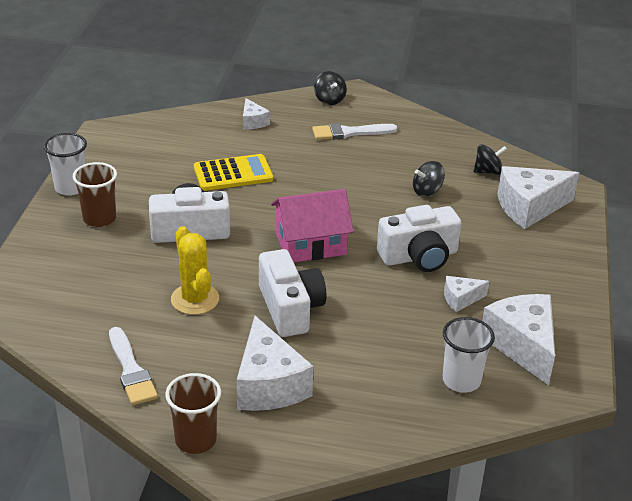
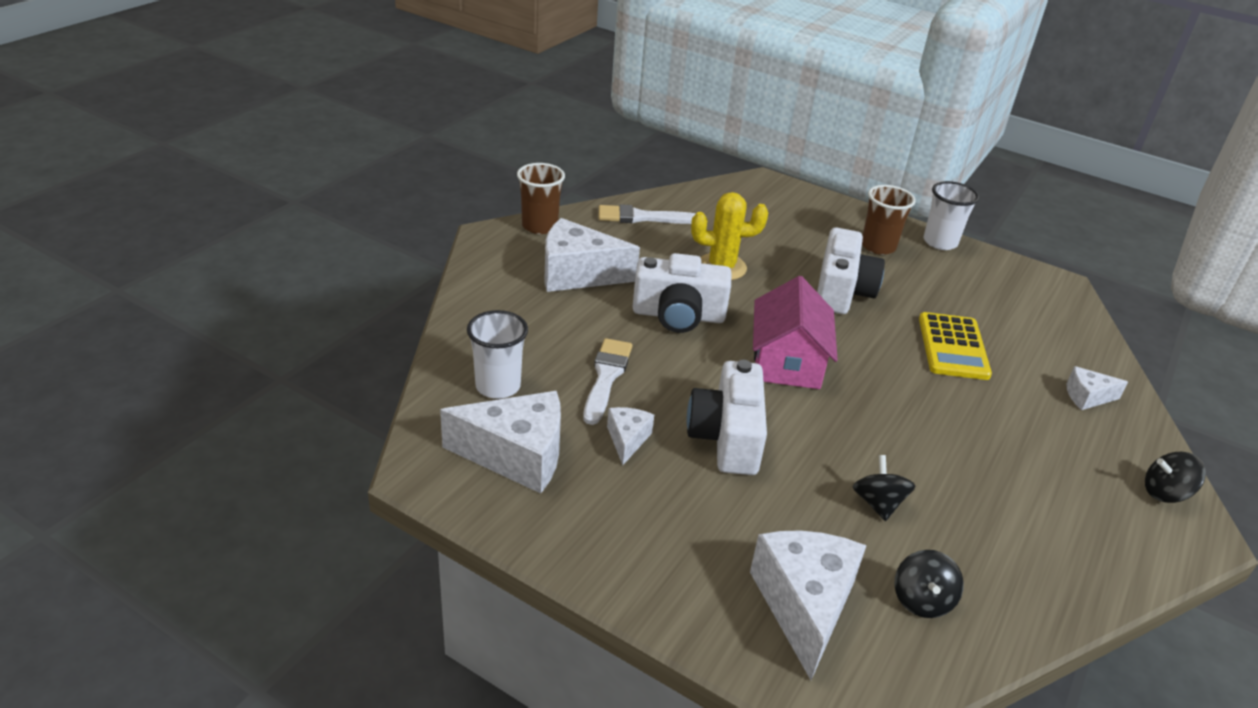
camera: 110 degrees right, 0 degrees up
white brush [312,123,397,140] -> white brush moved to [583,338,632,425]

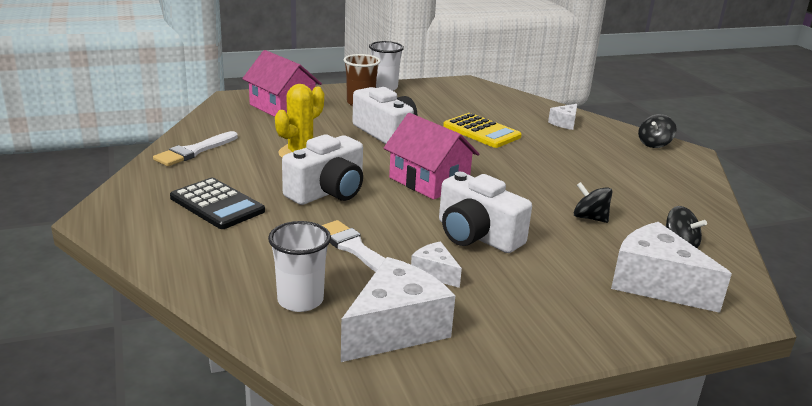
camera: 50 degrees left, 10 degrees down
brown cup [517,163,565,234] -> none
white cheese [544,218,640,292] -> black calculator [170,178,265,229]
none -> pink house [242,50,322,117]

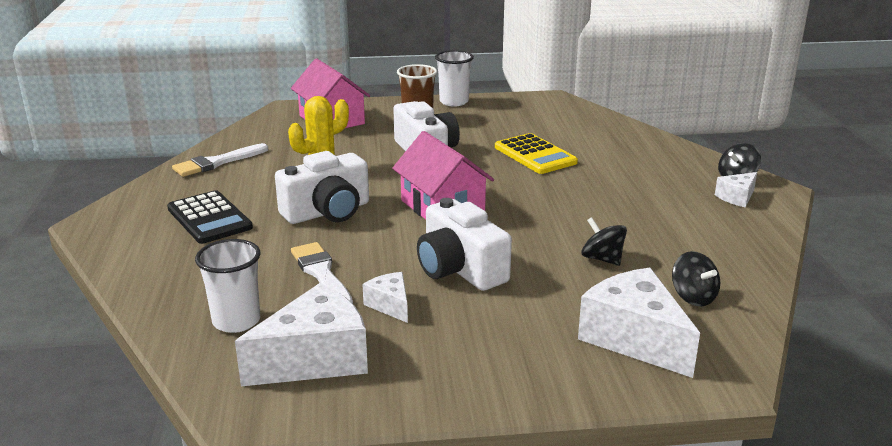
camera: 15 degrees right, 0 degrees up
white cheese [548,104,577,130] -> white cheese moved to [715,172,757,208]

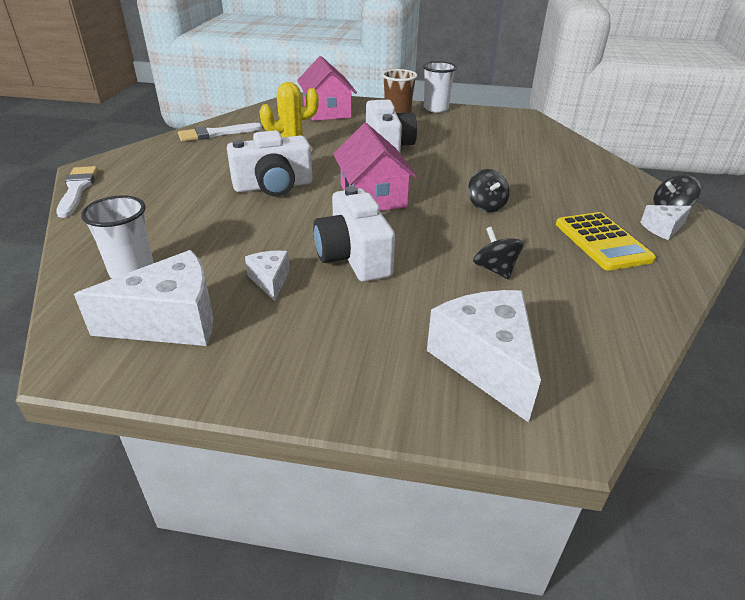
camera: 15 degrees right, 10 degrees up
black calculator [167,190,253,244] -> none
white brush [291,242,353,304] -> white brush moved to [56,166,98,218]
yellow calculator [495,133,578,174] -> yellow calculator moved to [556,212,656,271]
black spinning top [672,251,720,306] -> black spinning top moved to [468,169,510,212]

